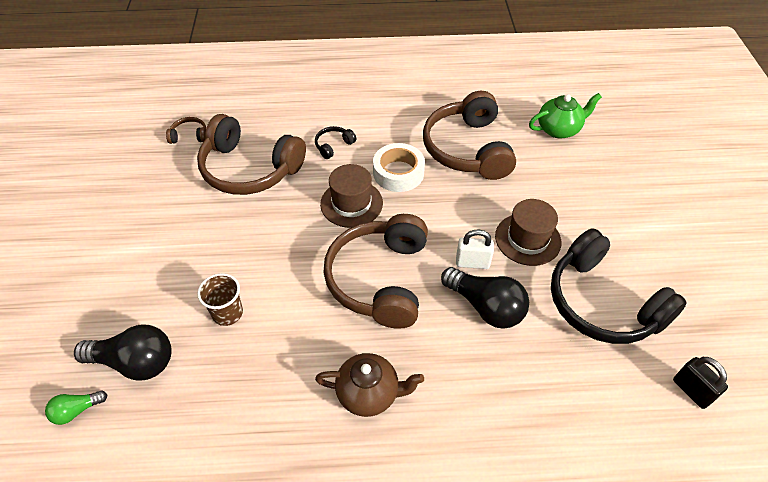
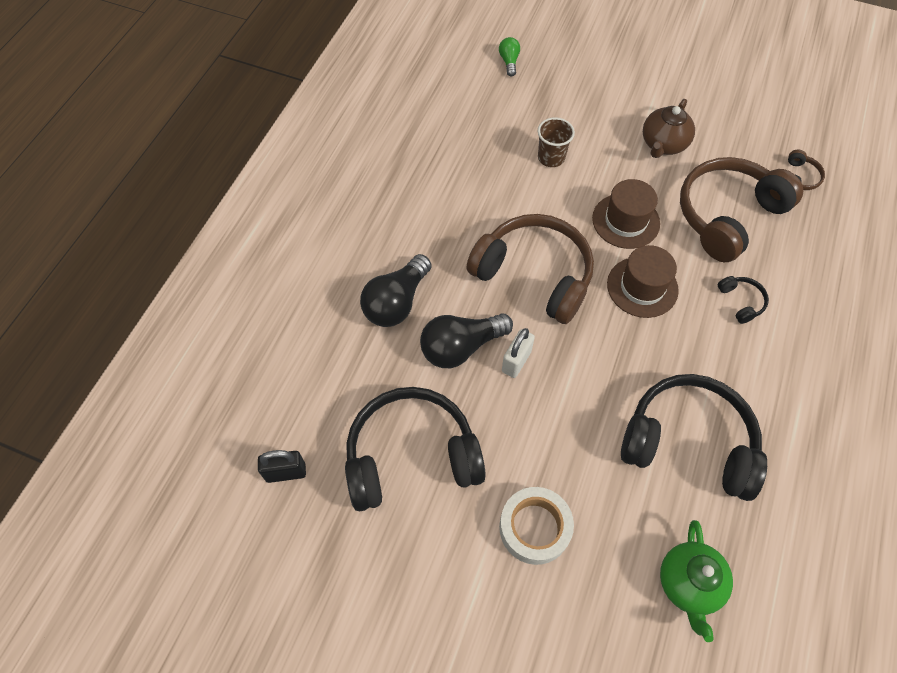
camera: 115 degrees right, 10 degrees up
black light bulb [74,325,172,381] -> black light bulb moved to [360,254,432,327]
brown teapot [315,353,424,417] -> brown teapot moved to [643,99,695,158]
white tape [373,143,425,192] -> white tape moved to [499,487,574,565]
brown headphones [423,91,516,180] -> black headphones [621,374,767,501]
brown hat [495,199,561,266] -> brown hat moved to [592,179,660,249]

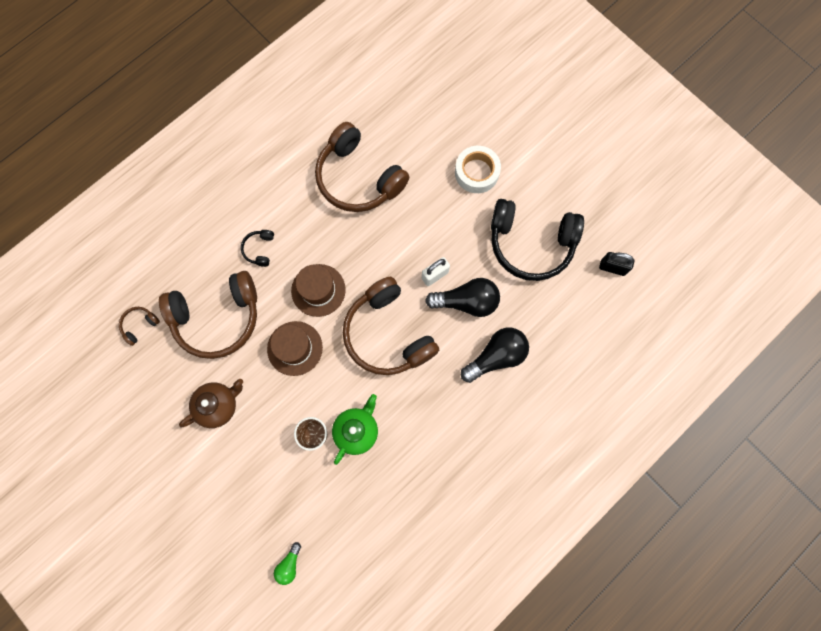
camera: 155 degrees left, 15 degrees up
black headphones [621,374,767,501] -> brown headphones [315,122,409,212]
green teapot [660,520,733,642] -> green teapot moved to [332,394,378,465]

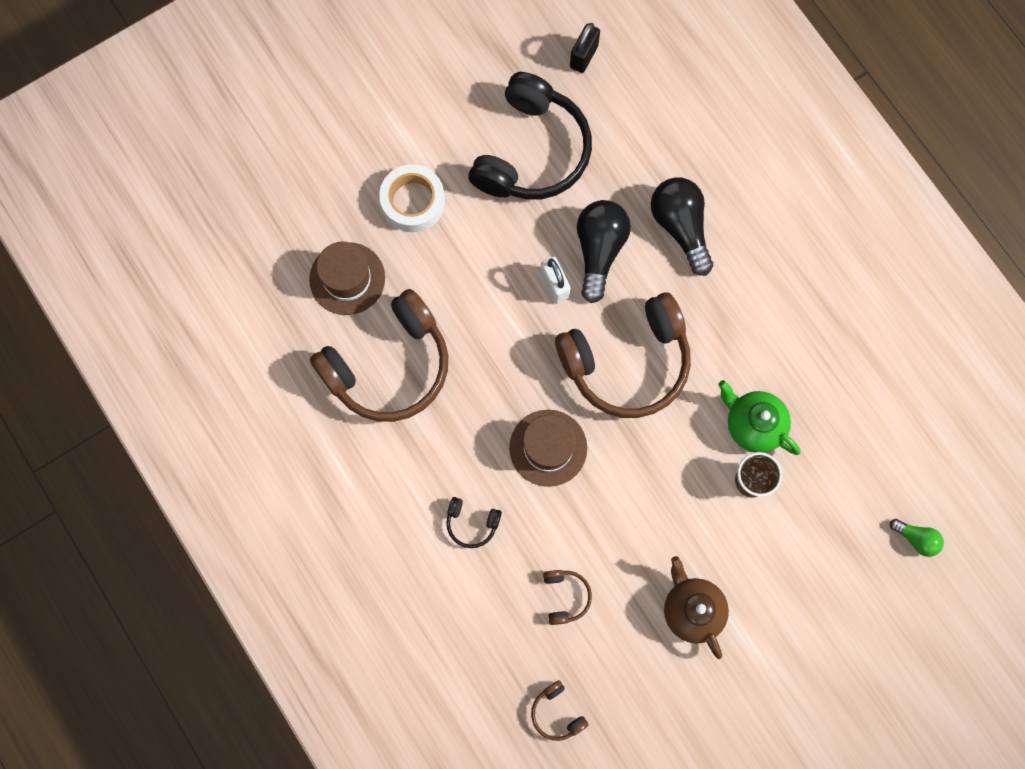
camera: 80 degrees left, 0 degrees up
brown headphones [159,271,257,359] -> brown headphones [543,570,592,625], size x0.41
brown hat [267,321,323,376] -> brown hat moved to [309,242,385,315]

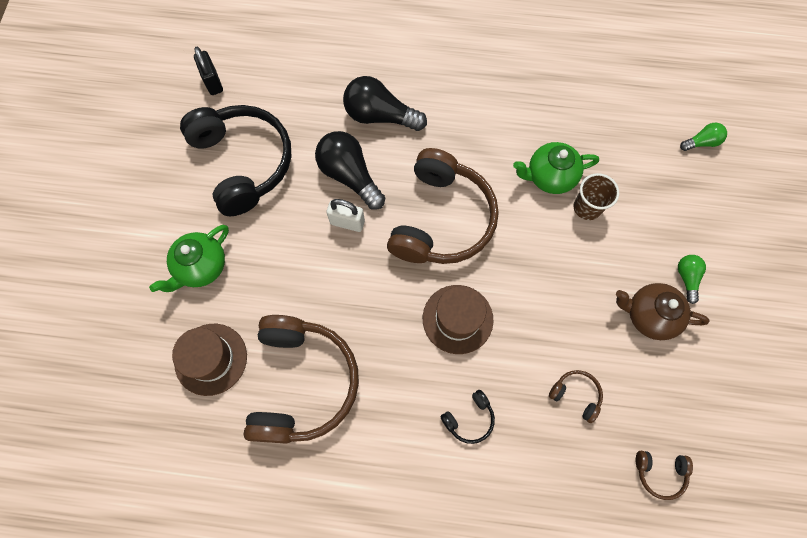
camera: 50 degrees left, 5 degrees down
white tape [379,164,445,232] -> green teapot [149,225,229,292]
none -> green light bulb [678,255,706,304]

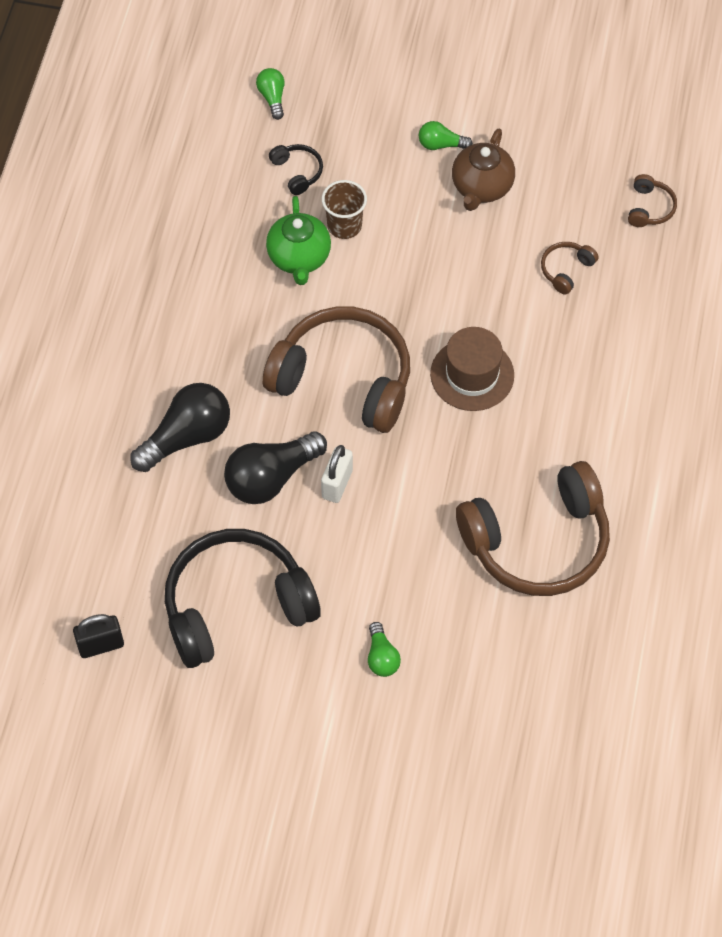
camera: 85 degrees left, 10 degrees down
green teapot [149,225,229,292] -> green light bulb [368,622,401,677]
brown hat [172,324,247,396] -> none
brown headphones [244,315,359,444] -> brown headphones turned 150 degrees clockwise [456,461,610,596]
black light bulb [343,76,427,131] -> black light bulb turned 150 degrees counterclockwise [130,383,230,472]
black headphones [440,390,495,444] -> black headphones moved to [269,144,323,195]

